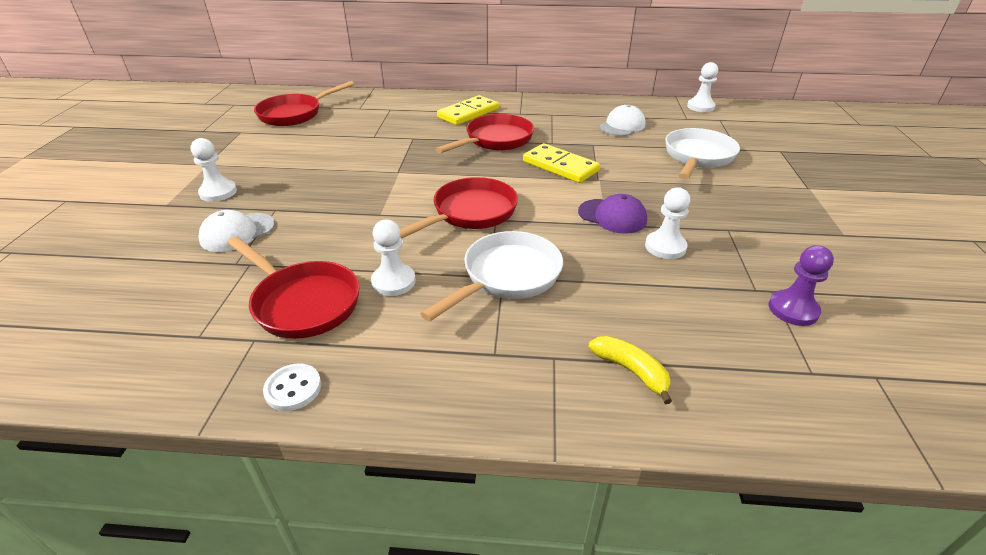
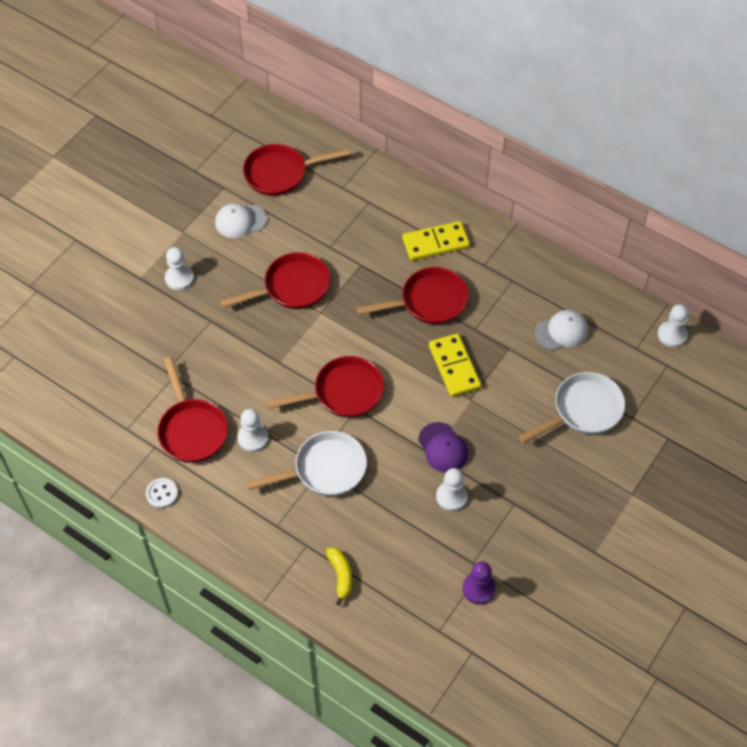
camera: 30 degrees right, 20 degrees up
white cap [198,210,275,252] -> white cap moved to [215,203,267,238]
none -> red pan [220,252,330,309]

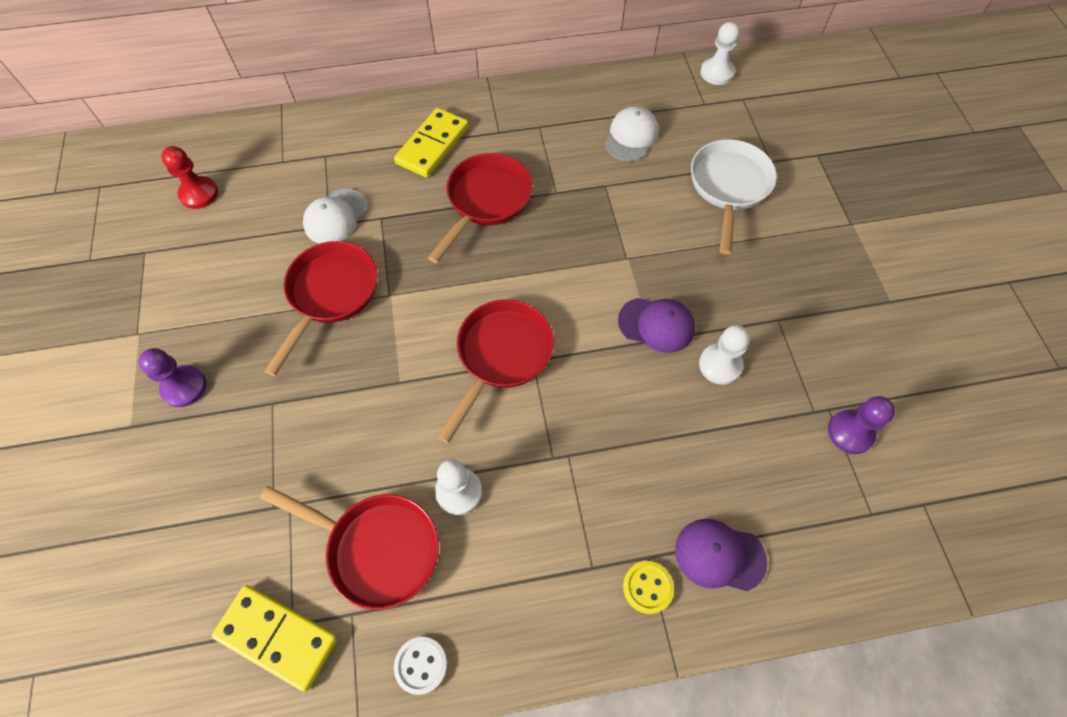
camera: 45 degrees left, 5 degrees up
white pawn [165,247,194,290] -> purple pawn [138,348,206,407]
white cap [215,203,267,238] -> white cap moved to [303,189,368,244]
red pan [243,144,350,196] -> red pawn [161,146,218,209]
white pan [246,431,367,496] -> none
yellow banana [326,547,353,605] -> purple cap [675,519,767,591]
yellow domino [429,333,481,397] -> yellow domino moved to [212,585,338,692]
none -> yellow button [623,561,674,614]

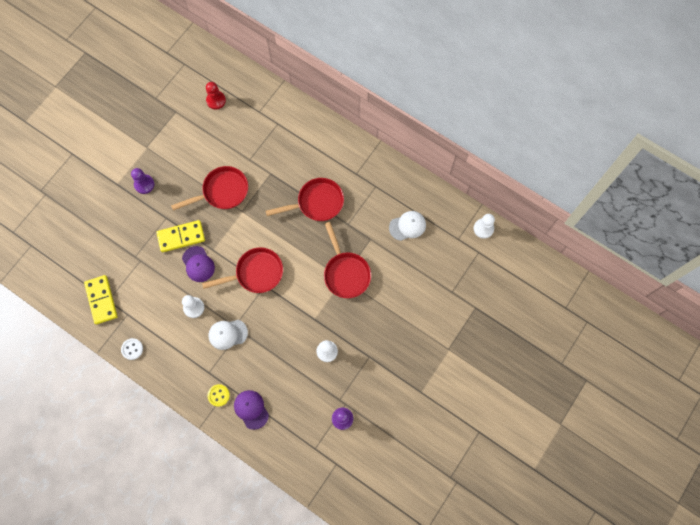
camera: 45 degrees right, 10 degrees up
red pan [260,486,439,610] -> red pan moved to [324,222,371,298]
white cap [303,189,368,244] -> white cap moved to [209,320,248,350]
yellow domino [394,108,469,178] -> yellow domino moved to [157,220,205,252]
purple cap [618,298,695,353] -> purple cap moved to [182,246,215,282]
white pan [691,139,777,255] -> none

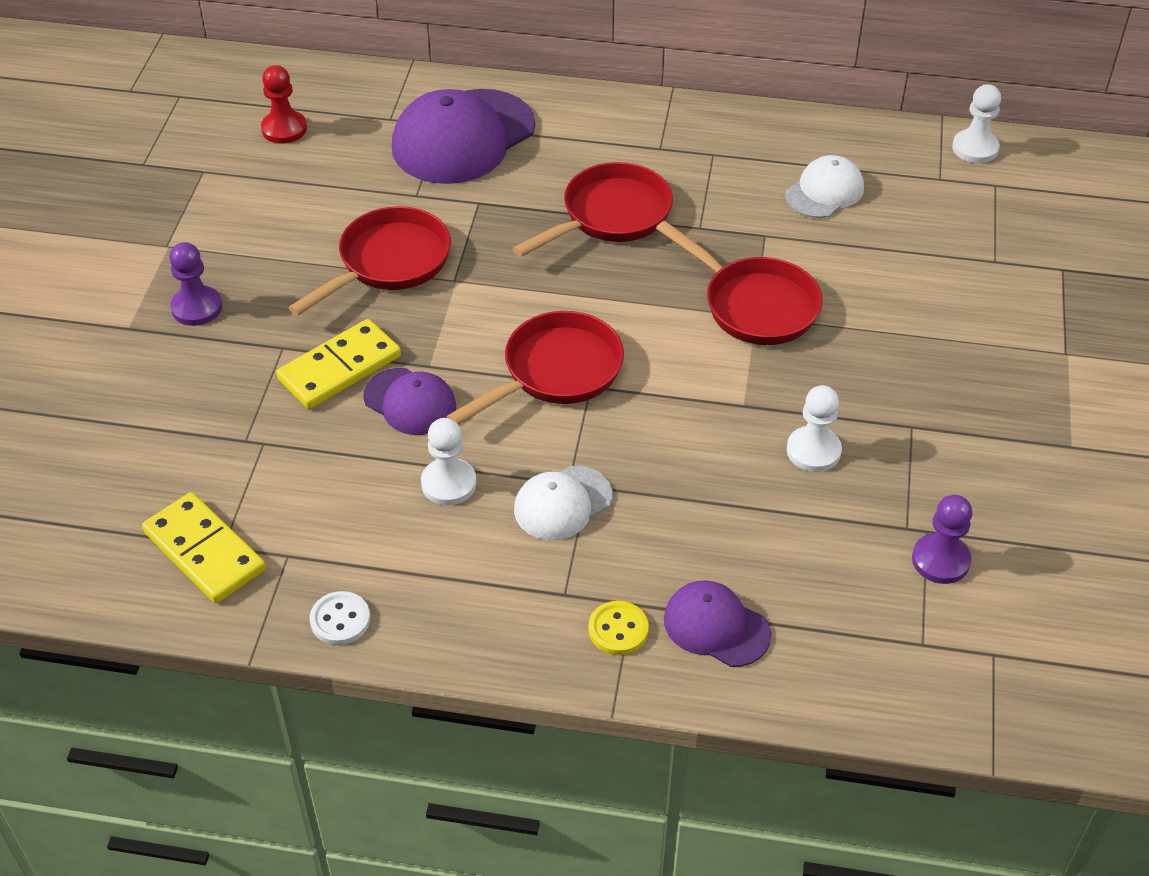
camera: 25 degrees left, 25 degrees down
none -> purple cap [392,89,535,184]

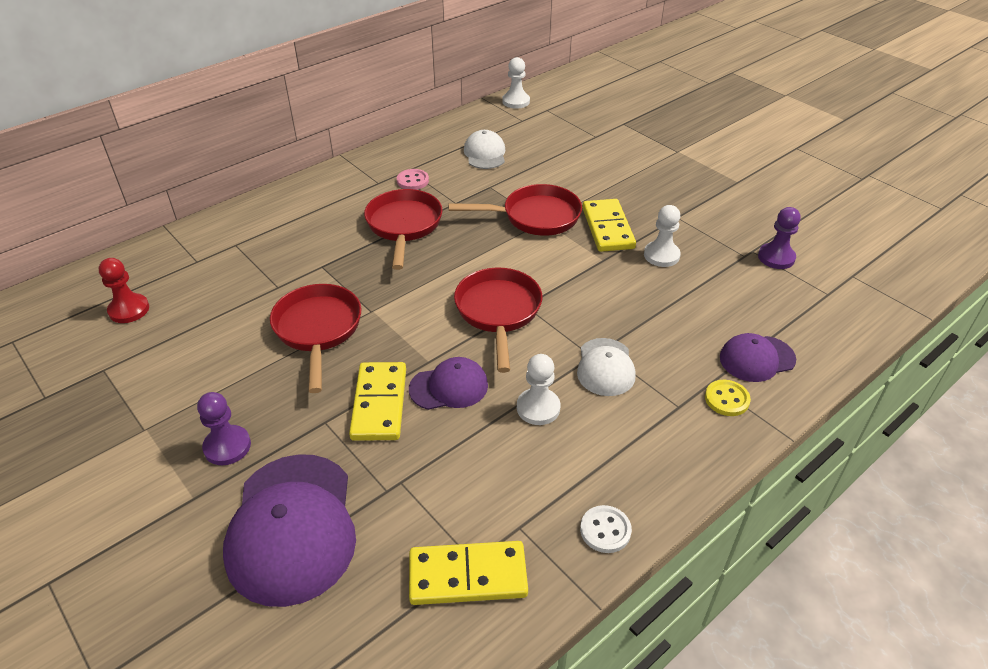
camera: 50 degrees left, 5 degrees down
purple cap [392,89,535,184] -> purple cap moved to [223,454,356,607]
none -> pink button [397,169,429,190]
none -> yellow domino [582,199,636,252]

